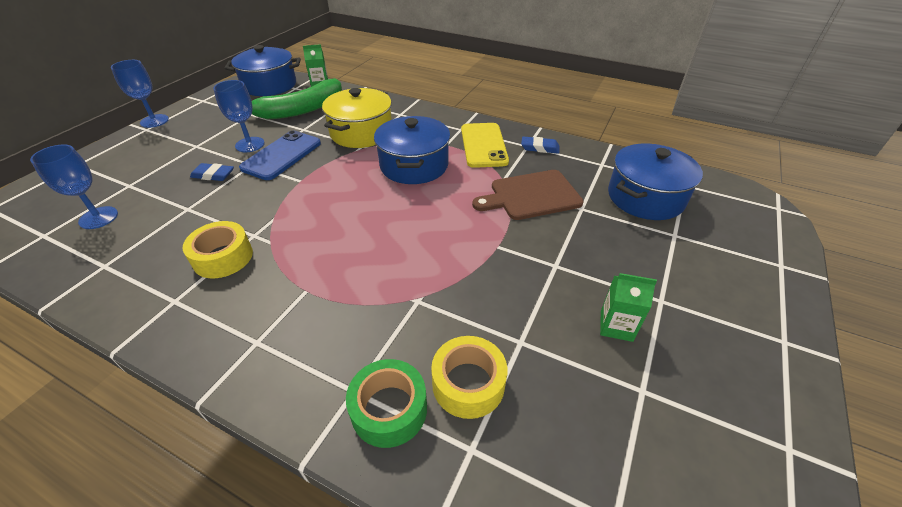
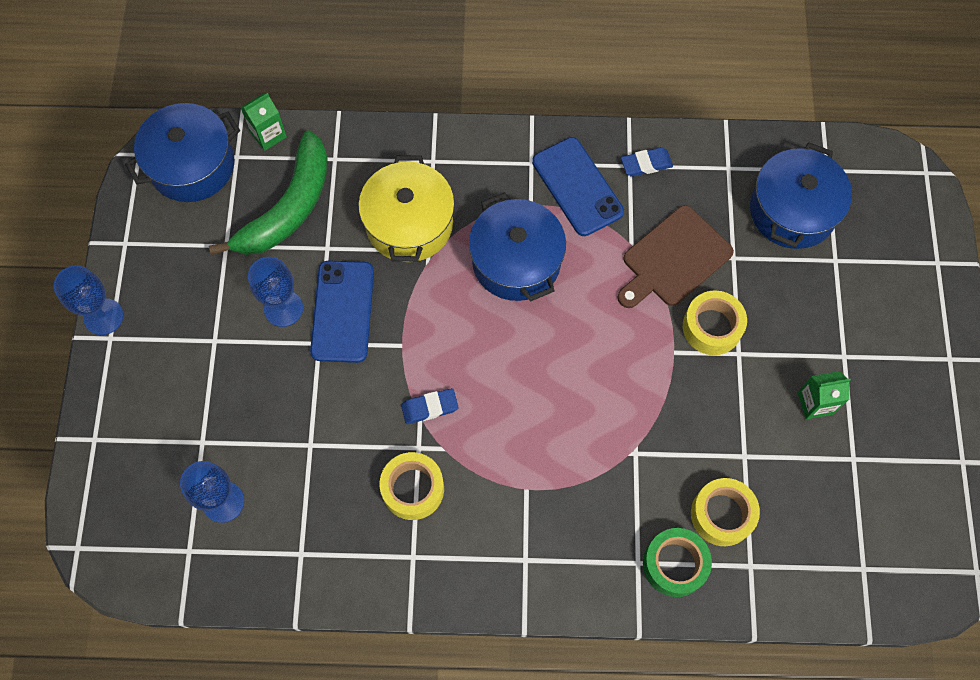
camera: 25 degrees left, 25 degrees up
blue eraser [190,163,234,181] -> blue eraser moved to [401,388,458,424]
yellow phone [461,123,509,168] -> blue phone [532,137,624,236]
none -> yellow tape [683,290,747,355]

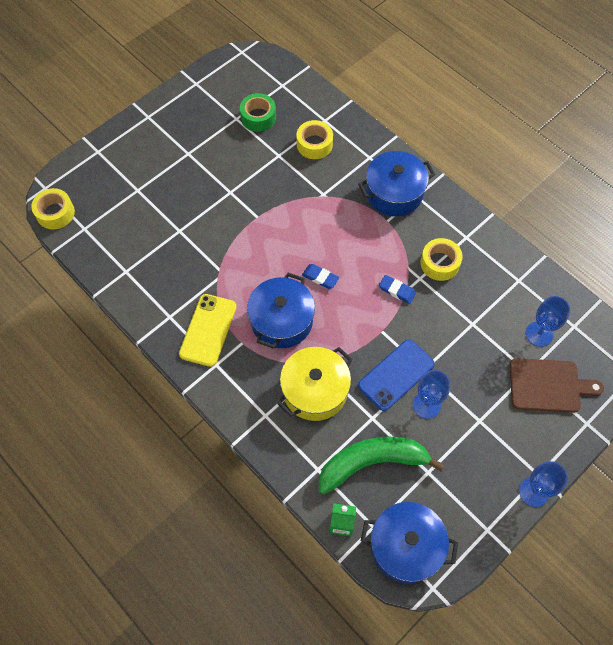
camera: 135 degrees left, 5 degrees down
blue phone [532,137,624,236] -> yellow phone [179,294,237,367]
brown cutting board [617,205,734,308] -> brown cutting board moved to [510,358,604,413]
blue eraser [621,147,673,177] -> blue eraser moved to [302,264,339,289]
green tape [643,528,712,597] -> green tape moved to [240,93,276,132]
yellow tape [683,290,747,355] -> yellow tape moved to [31,188,75,230]
blue pot [750,142,852,249] -> blue pot moved to [358,151,435,216]
green carton [798,371,851,419] -> none

